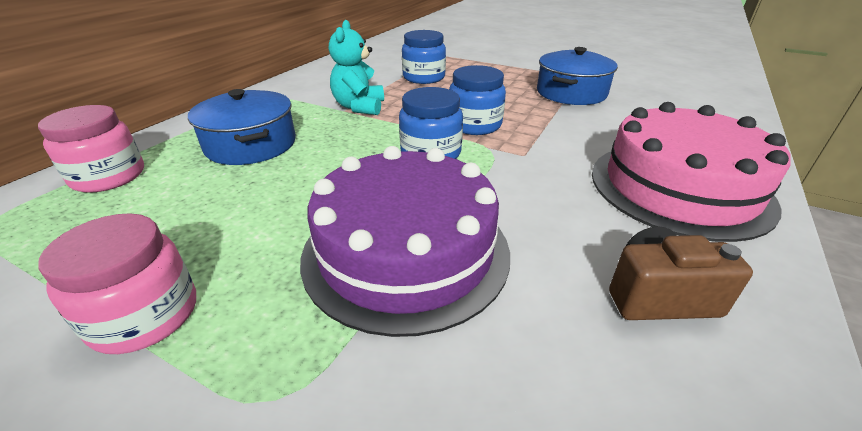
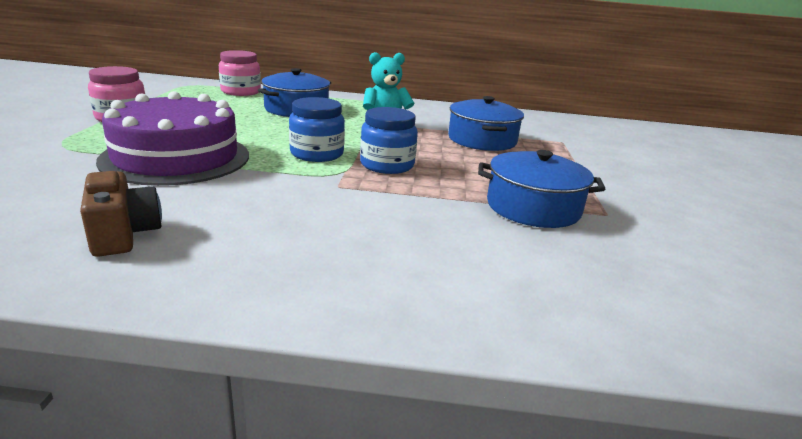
camera: 65 degrees right, 10 degrees down
blue jar [402,30,446,84] -> blue pot [448,96,524,151]
pink cake [592,102,791,242] -> none

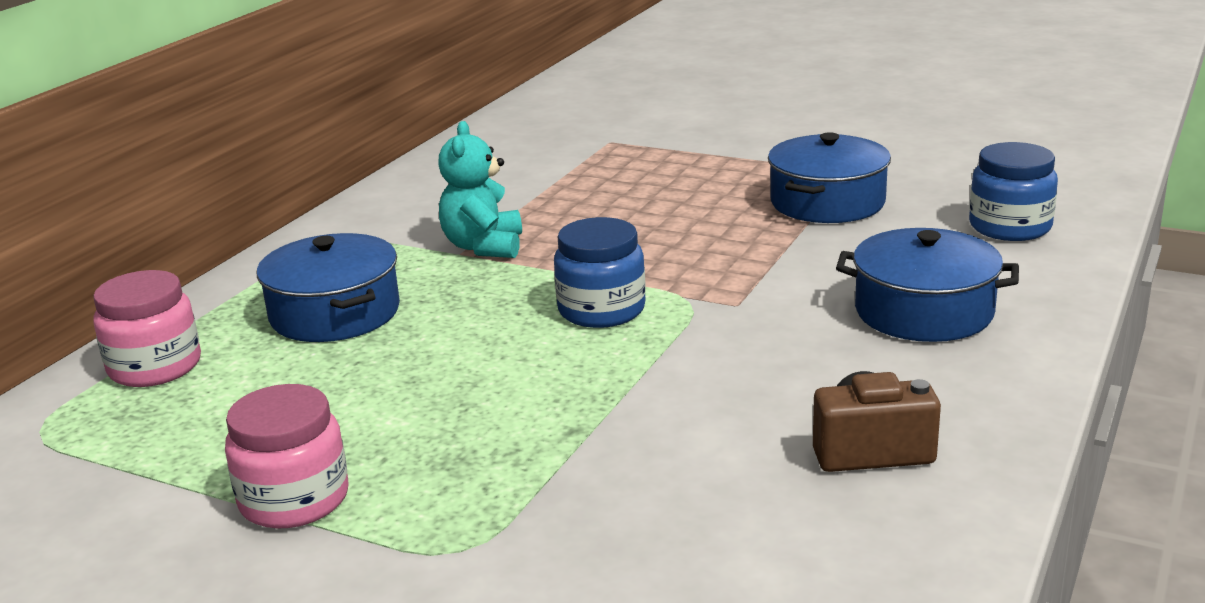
camera: 65 degrees left, 0 degrees up
purple cake [96,91,249,186] -> none
blue jar [360,107,418,174] -> blue jar moved to [969,142,1058,241]
blue pot [448,96,524,151] -> blue pot moved to [836,228,1019,342]

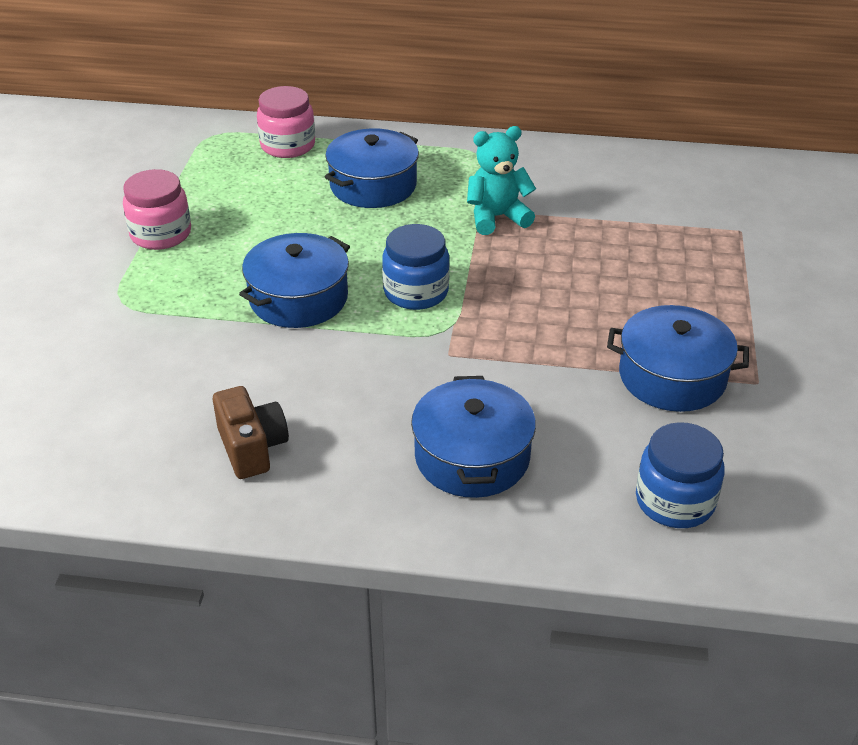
camera: 70 degrees right, 15 degrees up
none -> blue pot [239,233,350,328]

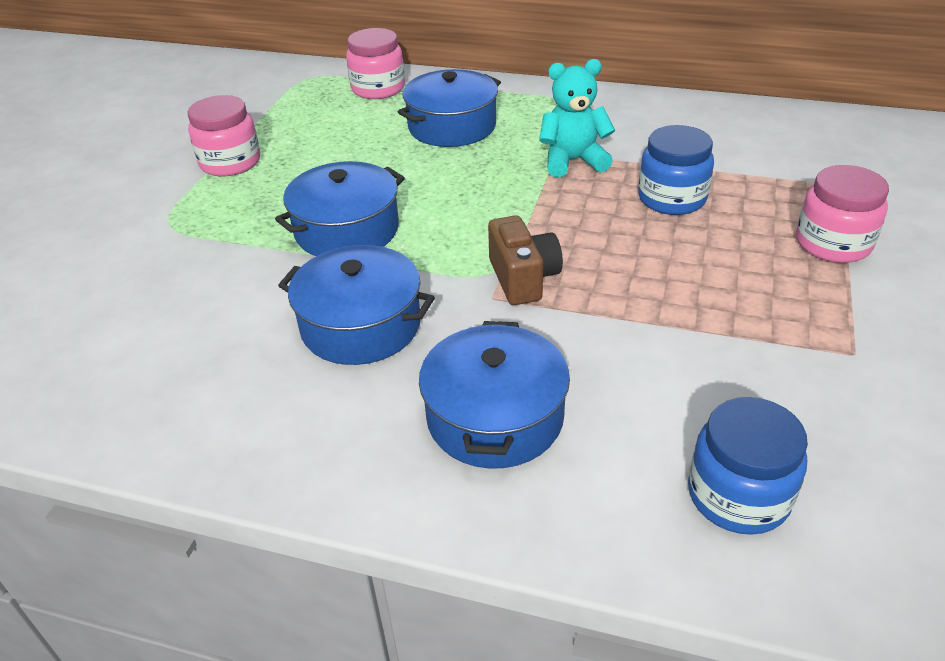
camera: 10 degrees right, 0 degrees up
brown camera [213,386,289,479] -> brown camera moved to [488,215,563,305]
blue jar [382,224,450,310] -> blue jar moved to [638,125,714,215]
blue pot [607,305,749,412] -> blue pot moved to [278,245,435,365]
none -> pink jar [796,165,889,263]

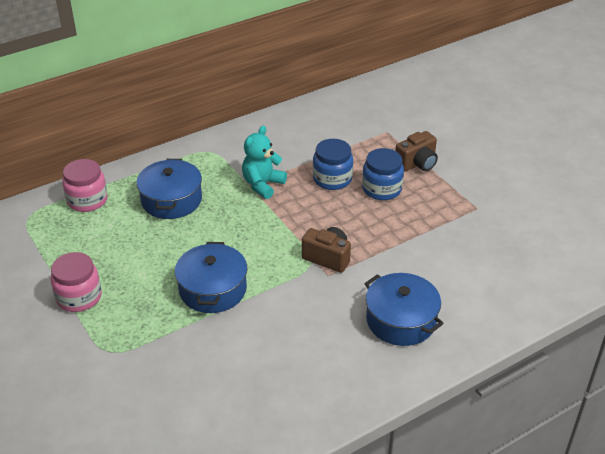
camera: 50 degrees left, 0 degrees up
blue pot [278,245,435,365] -> none
blue jar [688,397,808,535] -> blue jar moved to [362,148,404,200]
pink jar [796,165,889,263] -> brown camera [395,131,438,172]

